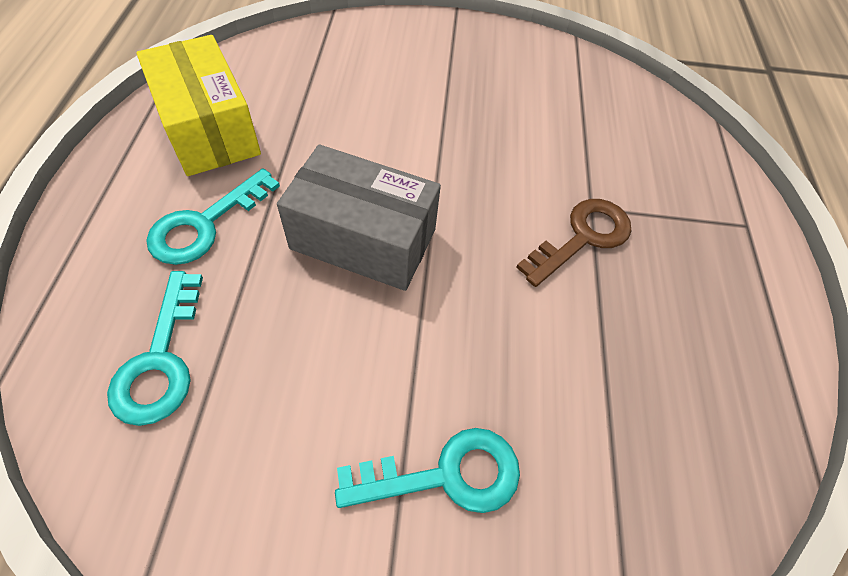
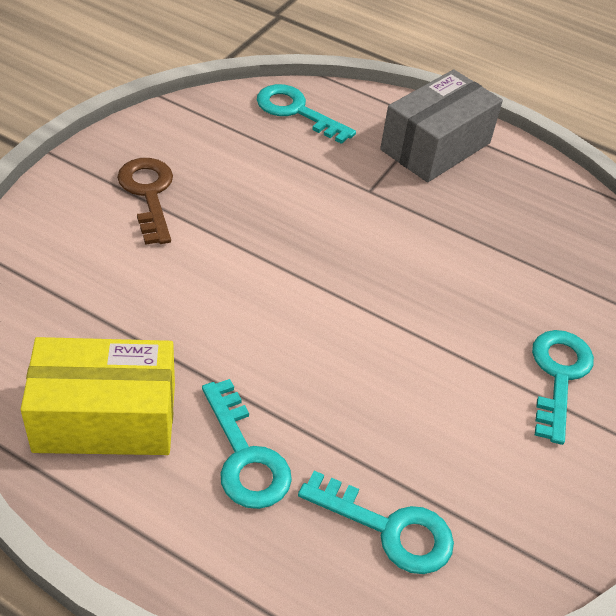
camera: 65 degrees left, 10 degrees down
grey box [277,144,441,291] -> grey box moved to [380,70,503,182]
brown key [516,199,631,287] -> brown key moved to [117,158,173,245]
none -> turquoise key [257,84,356,144]

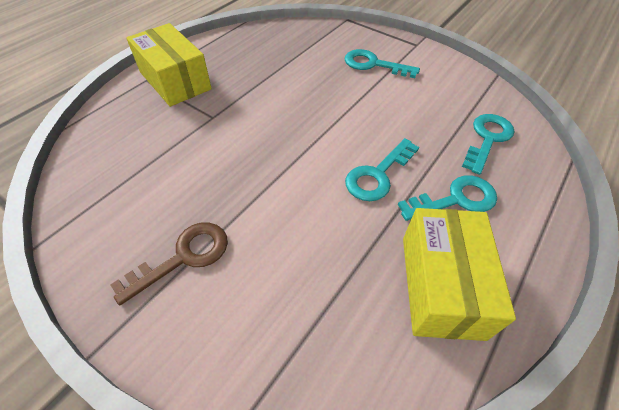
camera: 80 degrees left, 5 degrees up
brown key [117,158,173,245] -> brown key turned 150 degrees clockwise [110,222,228,305]
turquoise key [257,84,356,144] -> turquoise key moved to [345,138,419,201]
grey box [380,70,503,182] -> yellow box [126,23,212,107]

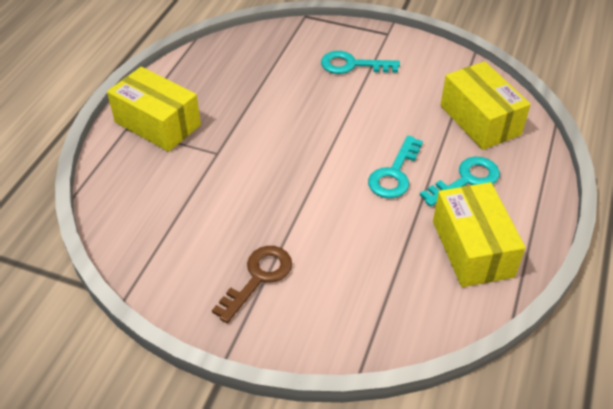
camera: 15 degrees left, 5 degrees down
turquoise key [462,114,514,175] -> yellow box [440,61,531,150]

